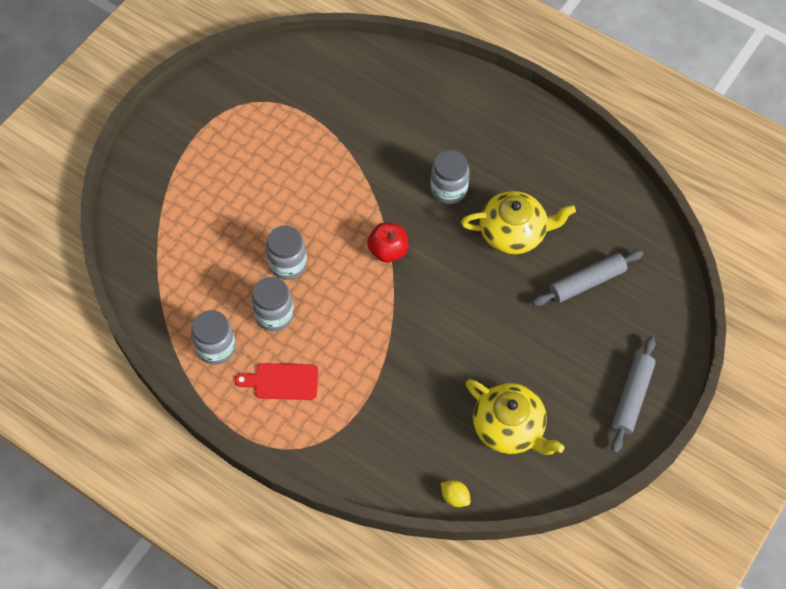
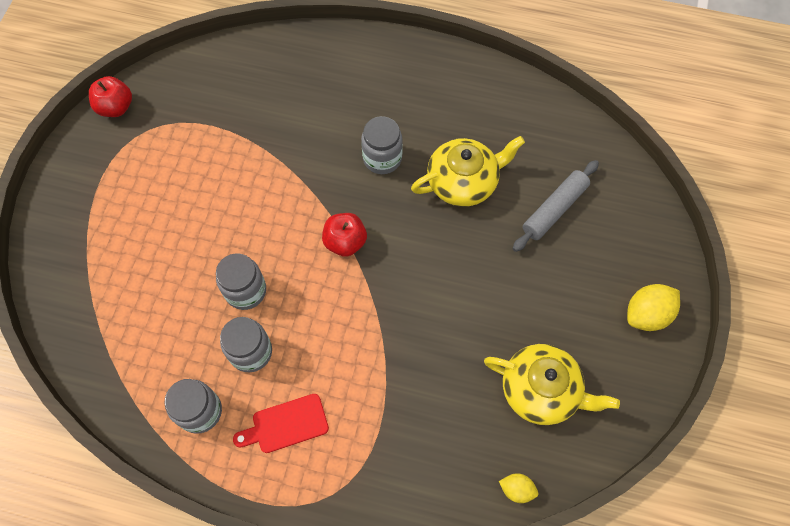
camera: 20 degrees left, 5 degrees up
grey rolling pin [611,337,656,453] -> yellow lemon [627,284,680,331]
none -> red apple [89,76,132,117]

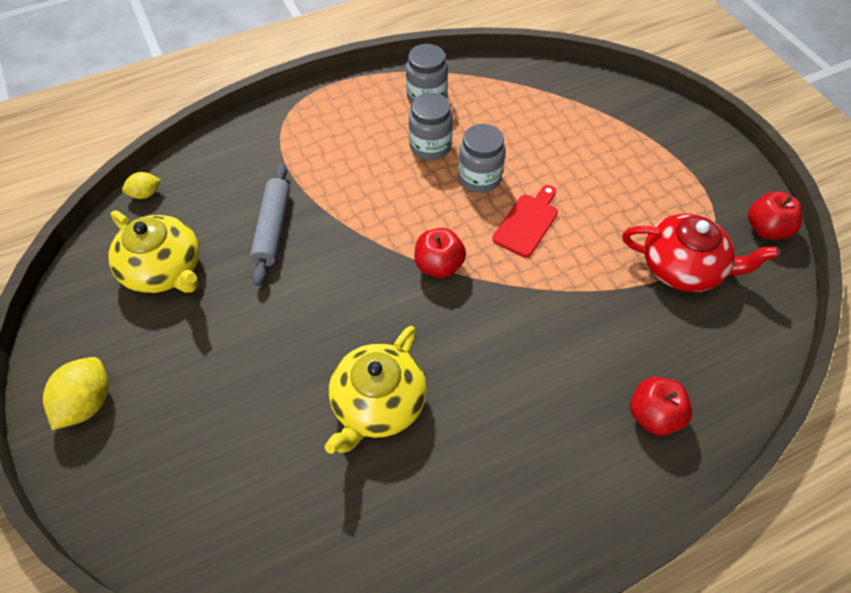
camera: 140 degrees right, 10 degrees down
red cutting board [233,394,329,453] -> red cutting board moved to [492,185,558,257]
grey jar [361,116,403,174] -> none
yellow teapot [484,344,620,425] -> yellow teapot turned 120 degrees counterclockwise [108,211,199,293]
grey rolling pin [513,160,599,252] -> grey rolling pin moved to [250,163,290,286]
none -> red teapot [622,214,779,292]
none -> red apple [630,377,693,436]

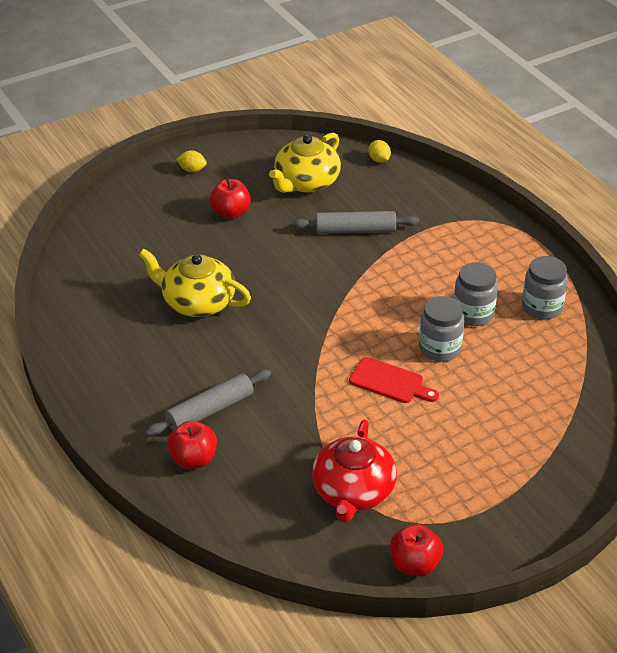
camera: 85 degrees right, 15 degrees down
yellow lemon [43,357,109,430] -> yellow lemon [176,150,207,172], size x0.58
red apple [414,228,466,278] -> red apple moved to [210,178,251,219]
none -> grey rolling pin [145,370,271,436]

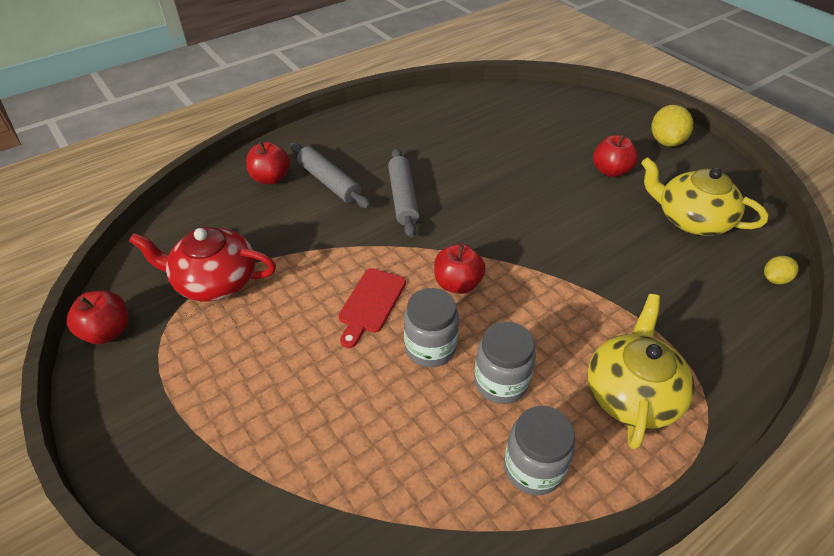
camera: 85 degrees right, 5 degrees up
yellow teapot [139,249,251,317] -> yellow teapot moved to [588,294,694,450]
yellow lemon [176,150,207,172] -> yellow lemon [651,105,693,147], size x1.73
grey rolling pin [292,211,419,234] -> grey rolling pin moved to [388,148,419,238]
none -> red apple [434,244,485,294]

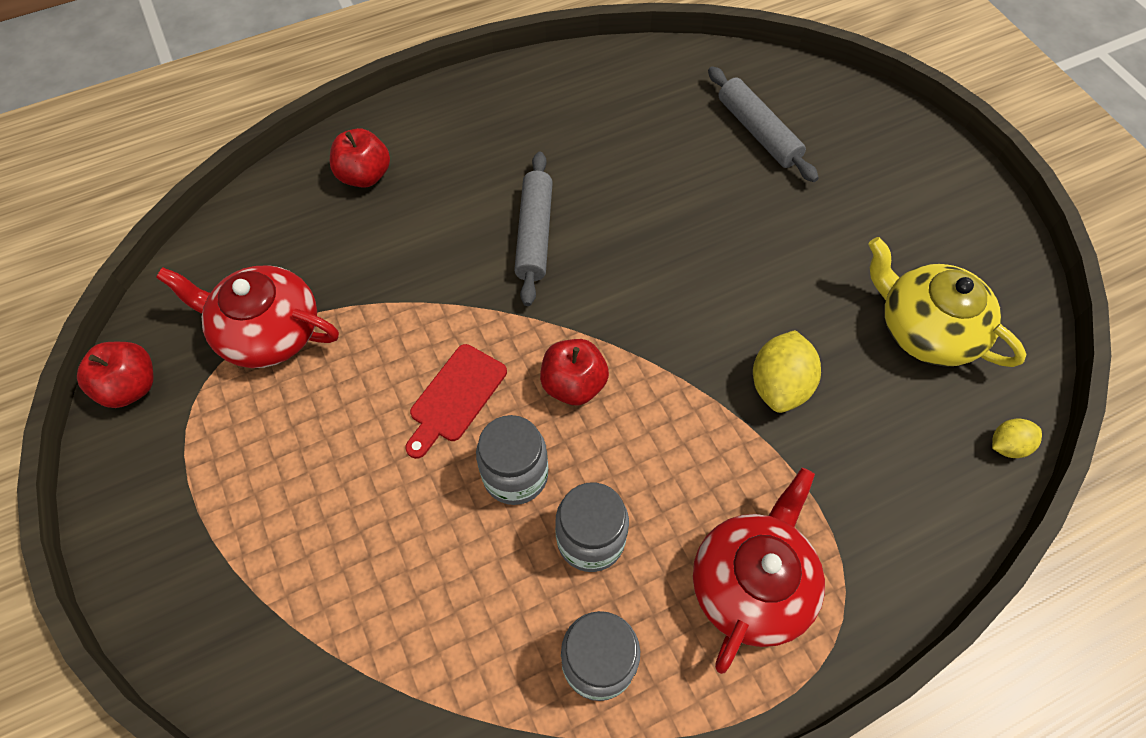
camera: 10 degrees right, 15 degrees up
grey rolling pin [290,143,371,209] -> grey rolling pin moved to [708,66,819,182]
yellow teapot [588,294,694,450] -> red teapot [693,468,825,674]
red apple [593,134,638,177] -> none
yellow lemon [651,105,693,147] -> yellow lemon moved to [753,330,821,413]

